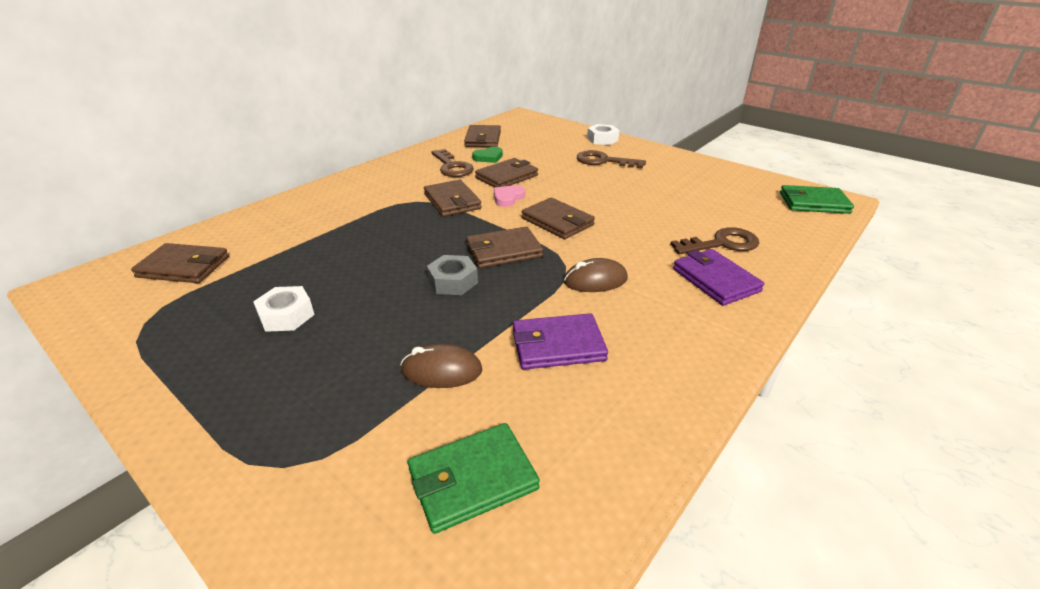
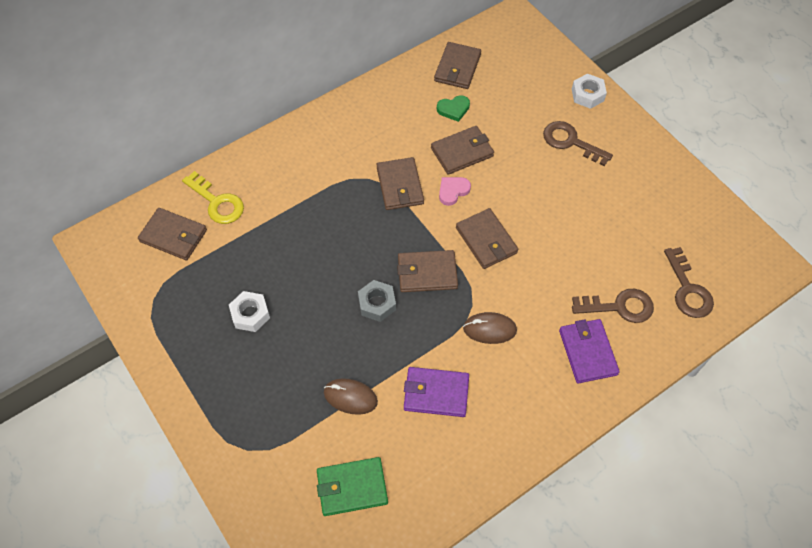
camera: 15 degrees right, 25 degrees up
brown key [432,149,474,177] -> brown key moved to [664,247,714,318]
green wallet [780,185,854,214] -> none
none -> yellow key [182,171,244,224]

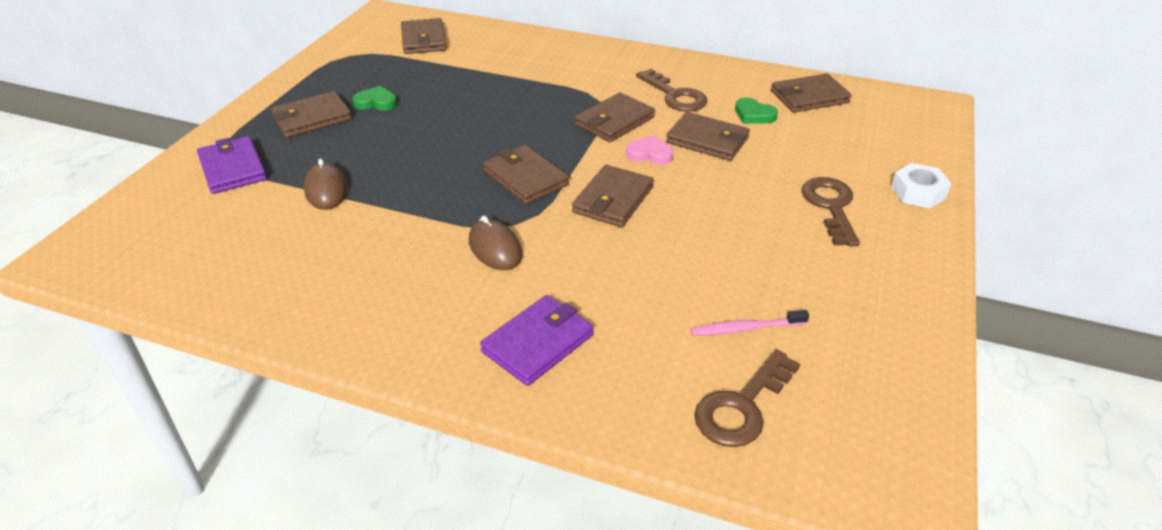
camera: 55 degrees right, 20 degrees down
yellow key [182,171,244,224] -> none
white nut [229,291,270,332] -> green heart [352,86,397,110]
green wallet [317,457,388,516] -> none
grey nut [358,280,396,322] -> none
purple wallet [404,367,469,417] -> purple wallet moved to [197,136,267,194]
brown key [572,289,654,323] -> brown key moved to [636,69,708,112]
none -> brown wallet [271,91,352,138]
none -> pink toothbrush [691,310,809,336]

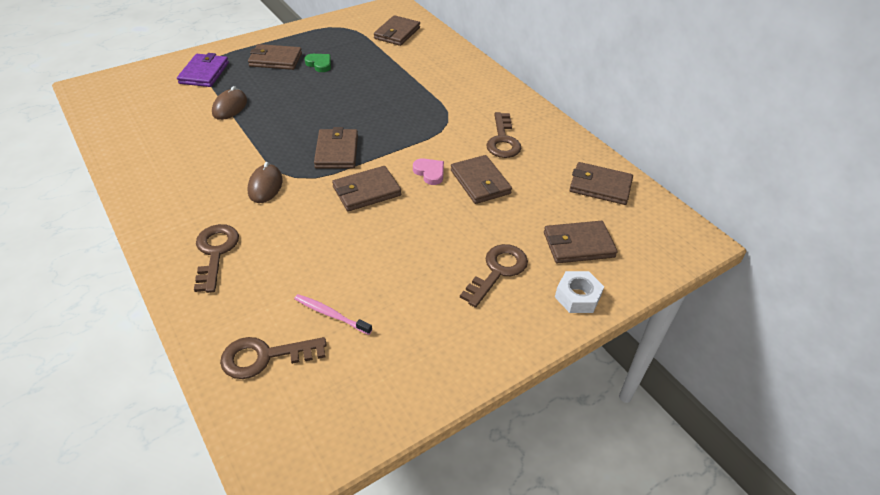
camera: 35 degrees right, 5 degrees up
purple wallet [480,295,594,386] -> brown key [194,224,239,293]
brown wallet [575,93,655,142] -> brown wallet moved to [544,221,618,263]
green heart [735,97,778,124] -> none

